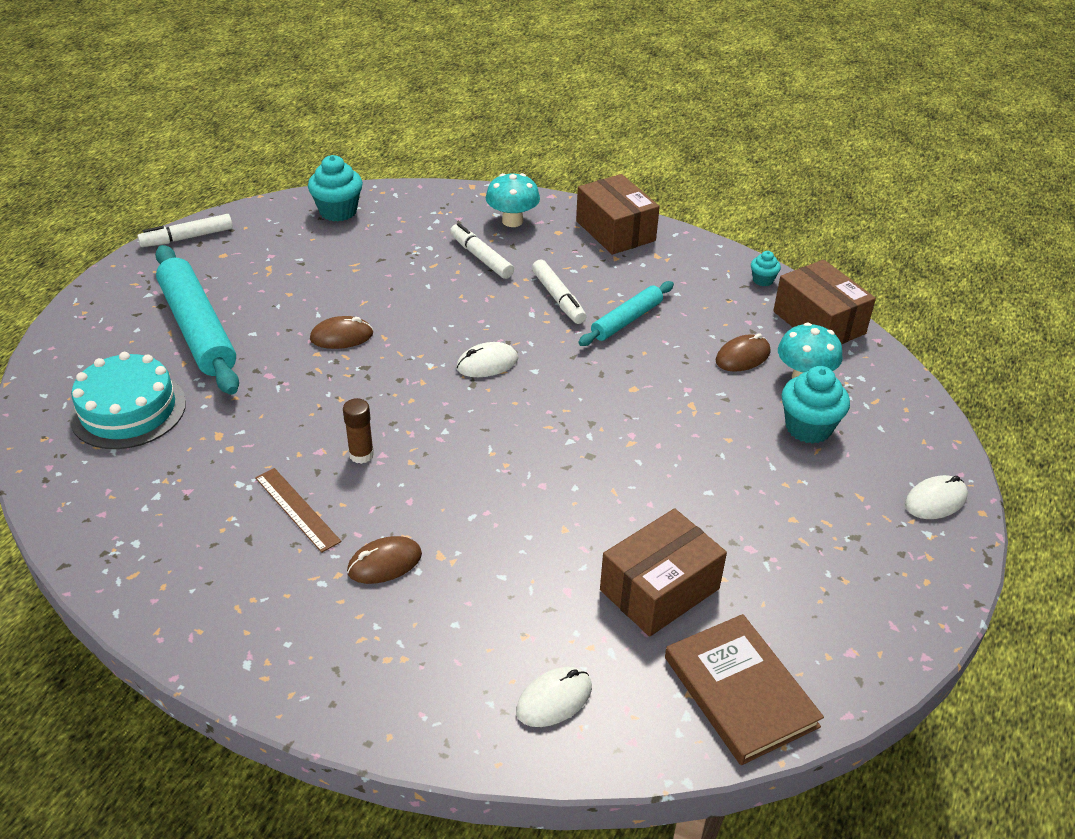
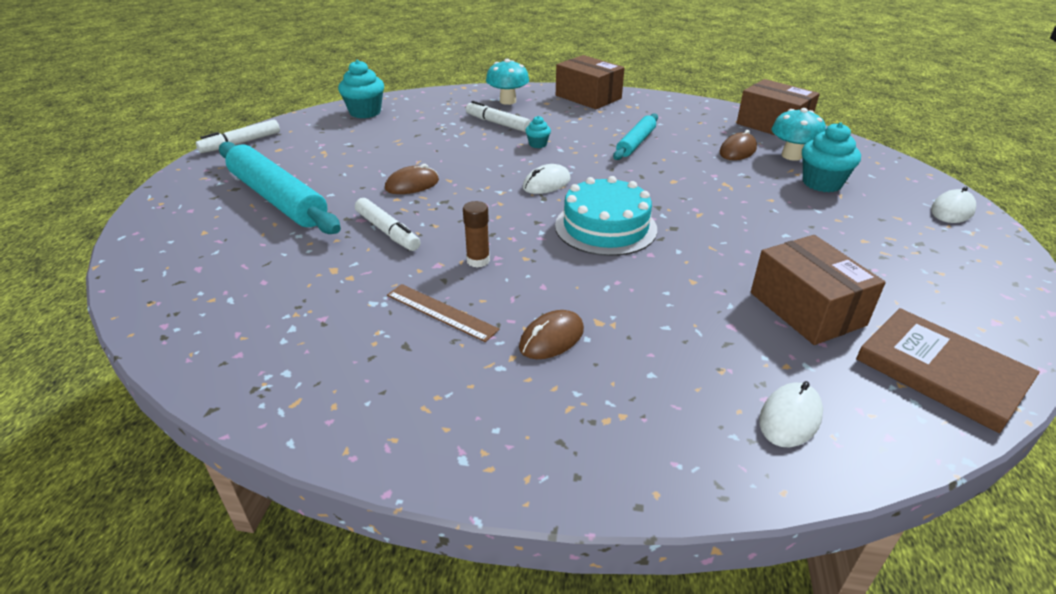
camera: 15 degrees left, 5 degrees down
turquoise cake [69,352,186,449] -> turquoise cake moved to [555,176,657,256]
white marker [532,260,586,324] -> white marker moved to [355,198,421,251]
brown box [600,508,727,637] -> brown box turned 60 degrees counterclockwise [751,235,886,345]
turquoise cupcake [751,251,781,286] -> turquoise cupcake moved to [525,116,551,148]

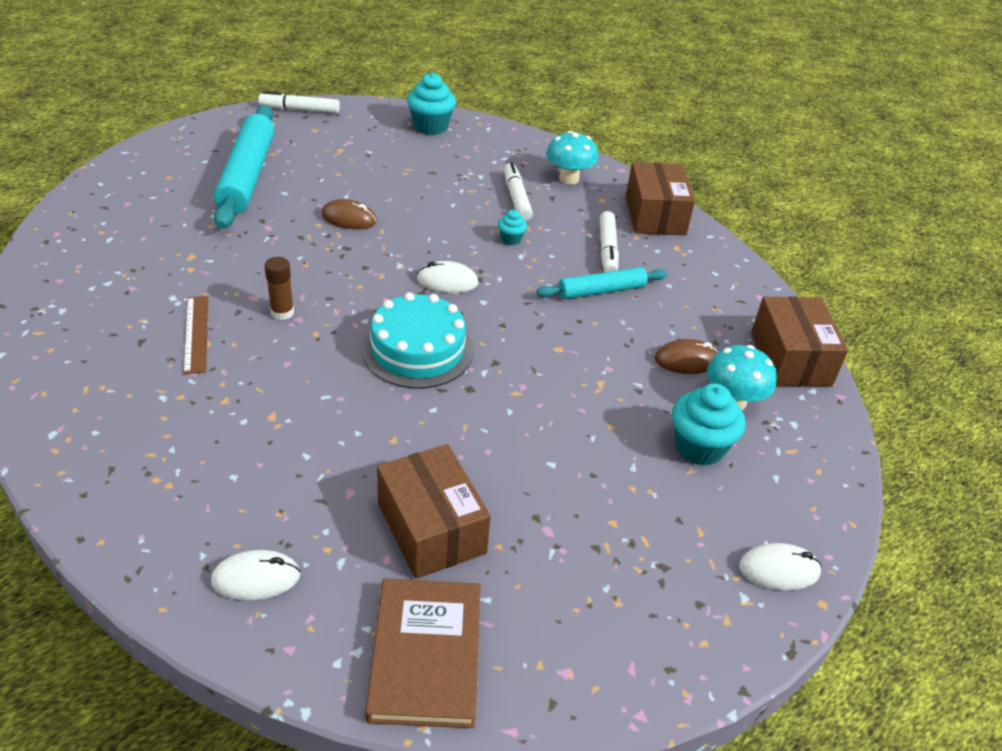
camera: 40 degrees right, 5 degrees up
white marker [355,198,421,251] -> white marker moved to [600,211,619,272]
brown mouse [519,310,584,359] -> none
brown box [751,235,886,345] -> brown box turned 45 degrees counterclockwise [377,444,491,579]

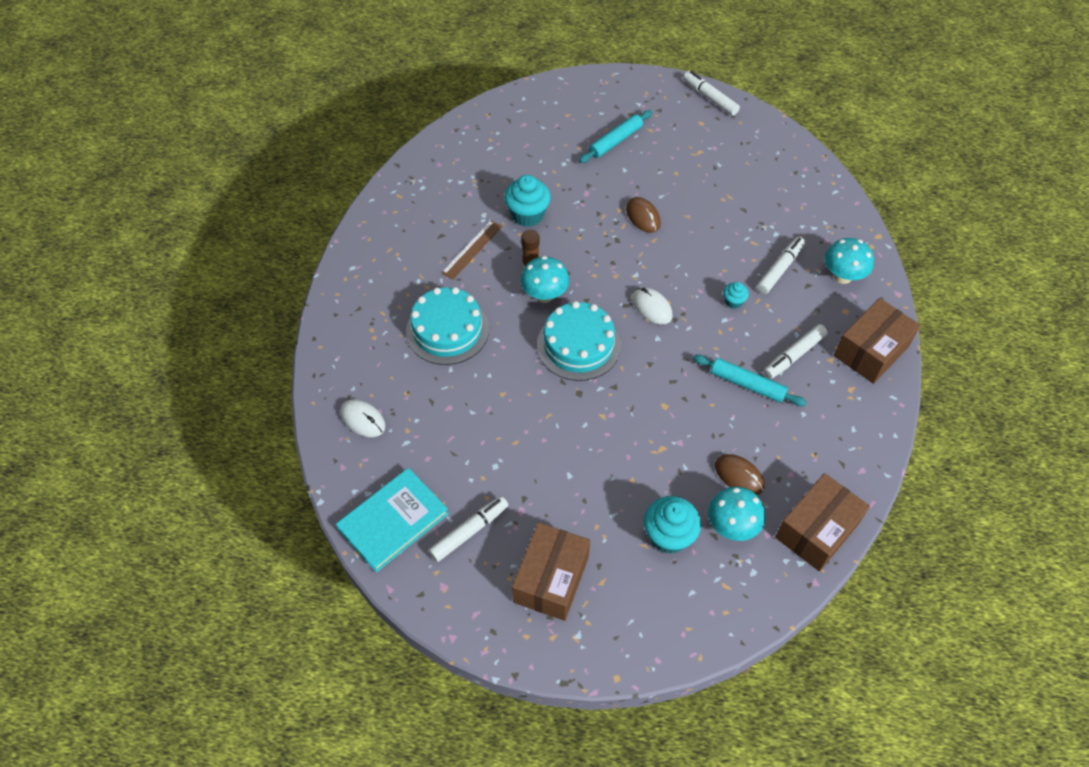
camera: 50 degrees right, 15 degrees up
turquoise rolling pin [214,105,275,229] -> turquoise rolling pin [579,110,652,163], size x0.56
brown book [365,578,480,728] -> turquoise book [336,468,449,573]
brown box [377,444,491,579] -> brown box moved to [512,522,590,621]
turquoise cupcake [407,72,456,135] -> turquoise cupcake moved to [504,175,551,227]
white mouse [739,543,822,591] -> none
none -> turquoise cake [406,287,489,365]
none -> white marker [428,496,508,562]
none -> turquoise mushroom [521,256,569,303]

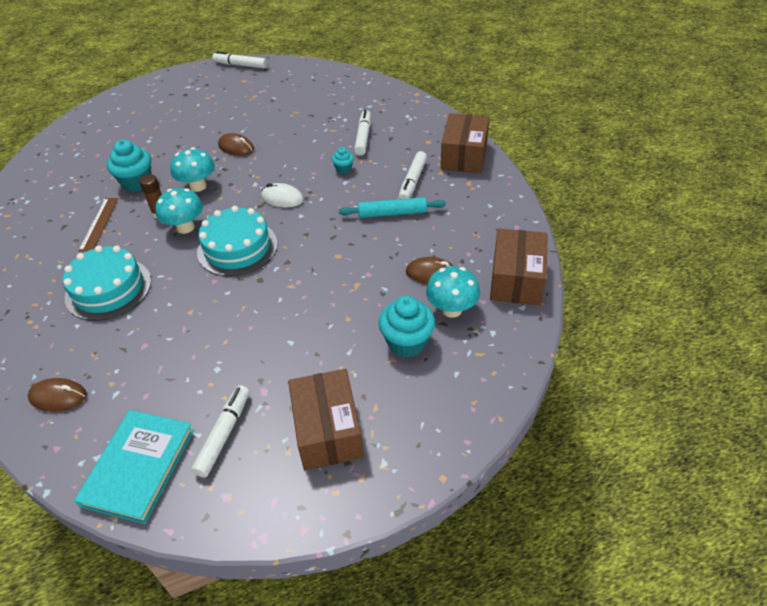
camera: 30 degrees left, 10 degrees down
white mouse [340,399,385,437] -> brown mouse [28,378,87,412]
turquoise rolling pin [579,110,652,163] -> none
turquoise mushroom [825,238,874,284] -> turquoise mushroom moved to [170,147,215,192]

